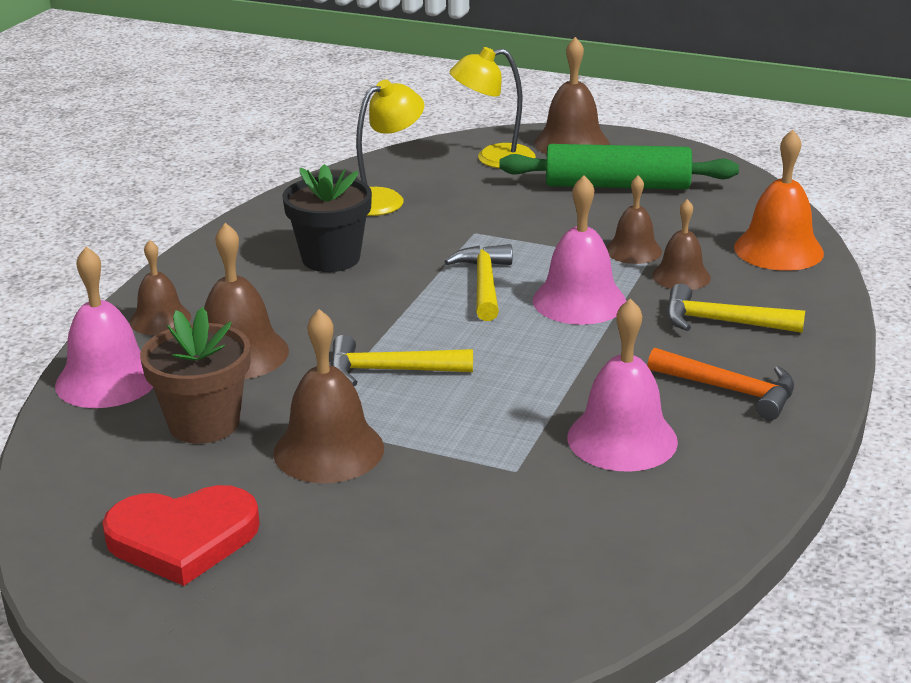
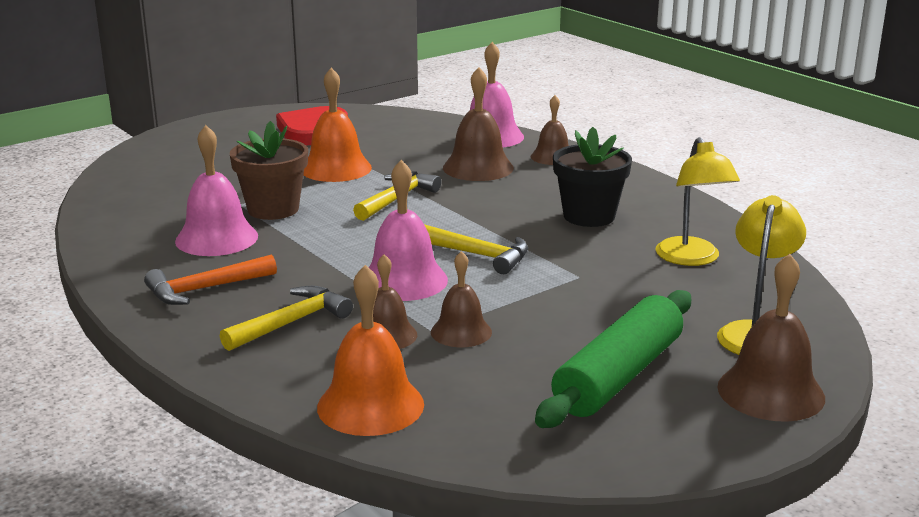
camera: 120 degrees right, 5 degrees down
brown flower pot [140,307,250,444] -> brown flower pot moved to [230,121,308,220]
brown bell [273,309,384,483] -> orange bell [303,68,372,182]

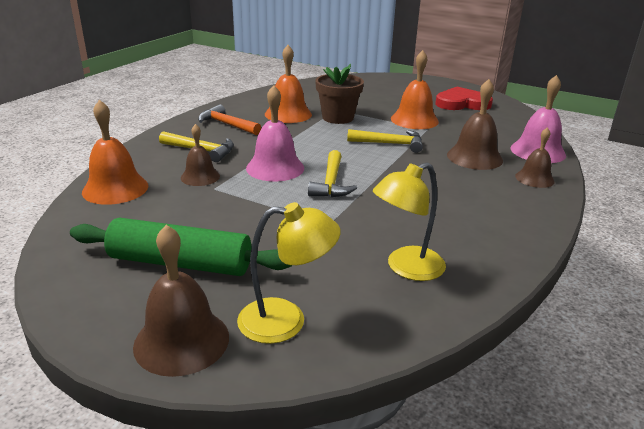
camera: 65 degrees right, 5 degrees up
pink bell [175,125,258,256] -> orange bell [265,45,312,123]
brown bell [431,251,492,347] -> none
black flower pot [553,127,632,227] -> none

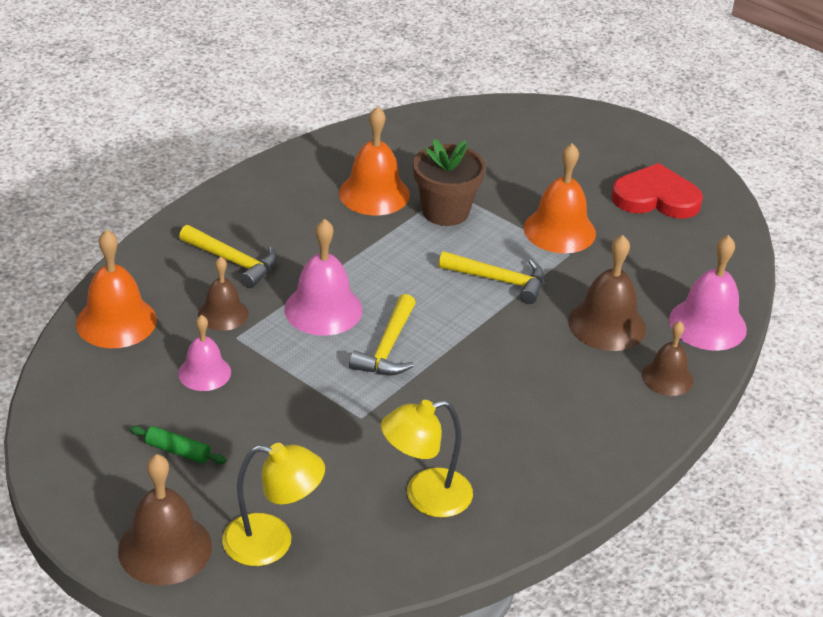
camera: 10 degrees right, 10 degrees up
green rolling pin [70,218,292,276] -> green rolling pin [129,426,227,464], size x0.42
orange hammer [198,104,261,135] -> none
none -> pink bell [178,315,231,391]

